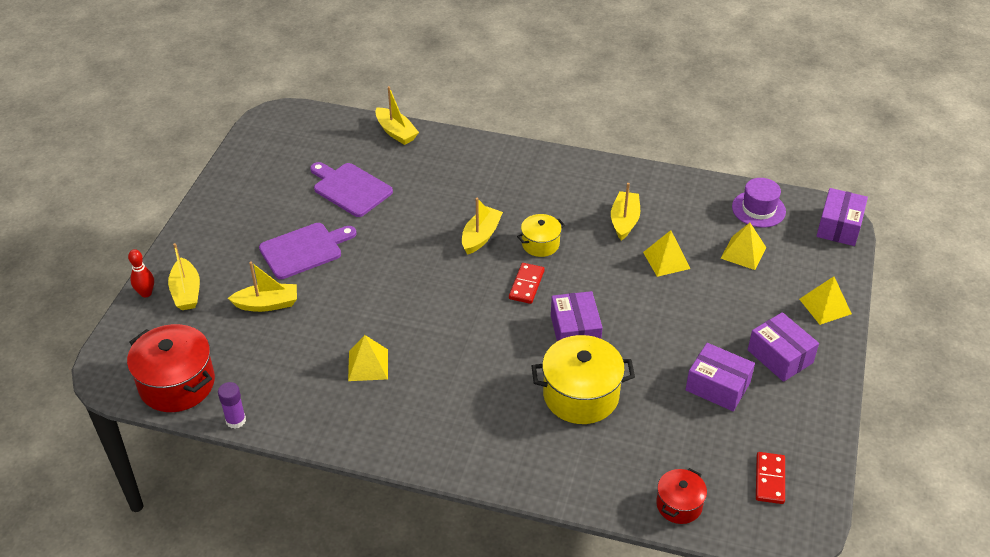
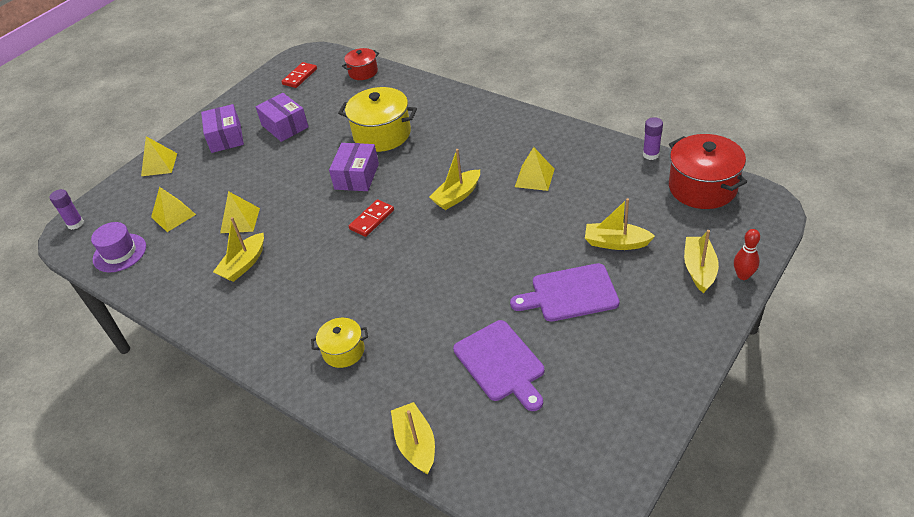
camera: 155 degrees left, 0 degrees up
yellow boat [462,198,503,255] -> yellow boat moved to [429,149,480,210]
yellow pot [517,214,565,257] -> yellow pot moved to [311,318,368,368]
purple box [816,188,868,246] -> purple glue stick [50,189,84,230]

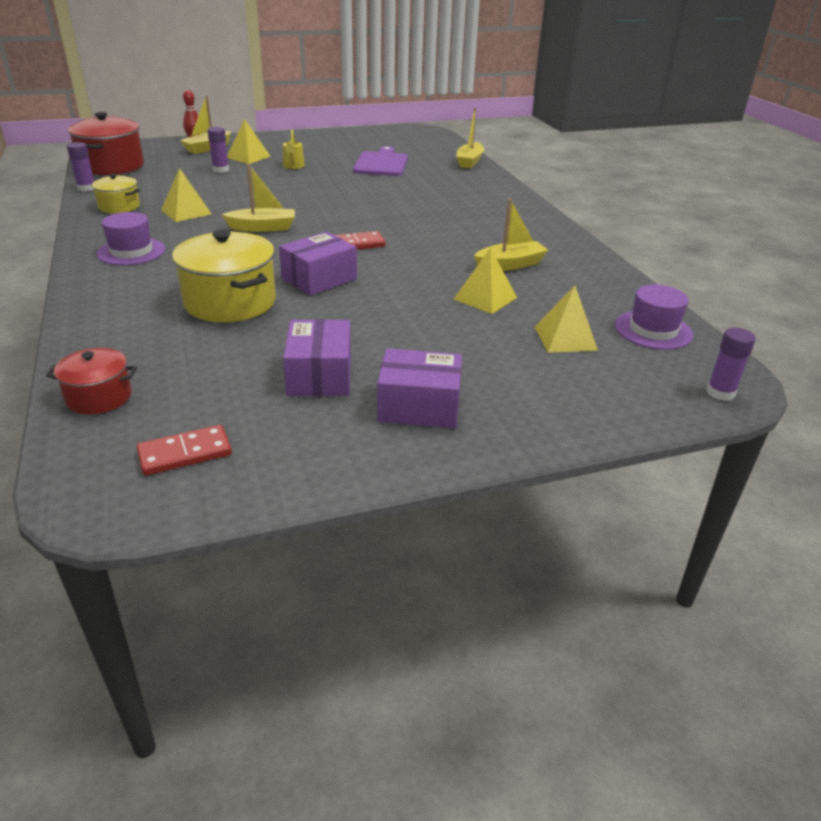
camera: 150 degrees left, 10 degrees down
yellow pyramid [141,136,177,176] -> yellow pyramid moved to [227,119,271,164]
purple box [201,104,244,153] -> purple box turned 75 degrees clockwise [377,348,462,428]
yellow pot [311,318,368,368] -> yellow pot moved to [91,174,140,213]
purple cutting board [510,263,619,322] -> yellow watering can [283,130,305,169]
yellow boat [585,198,655,250] -> purple glue stick [207,127,229,173]
none -> purple hat [96,212,165,265]

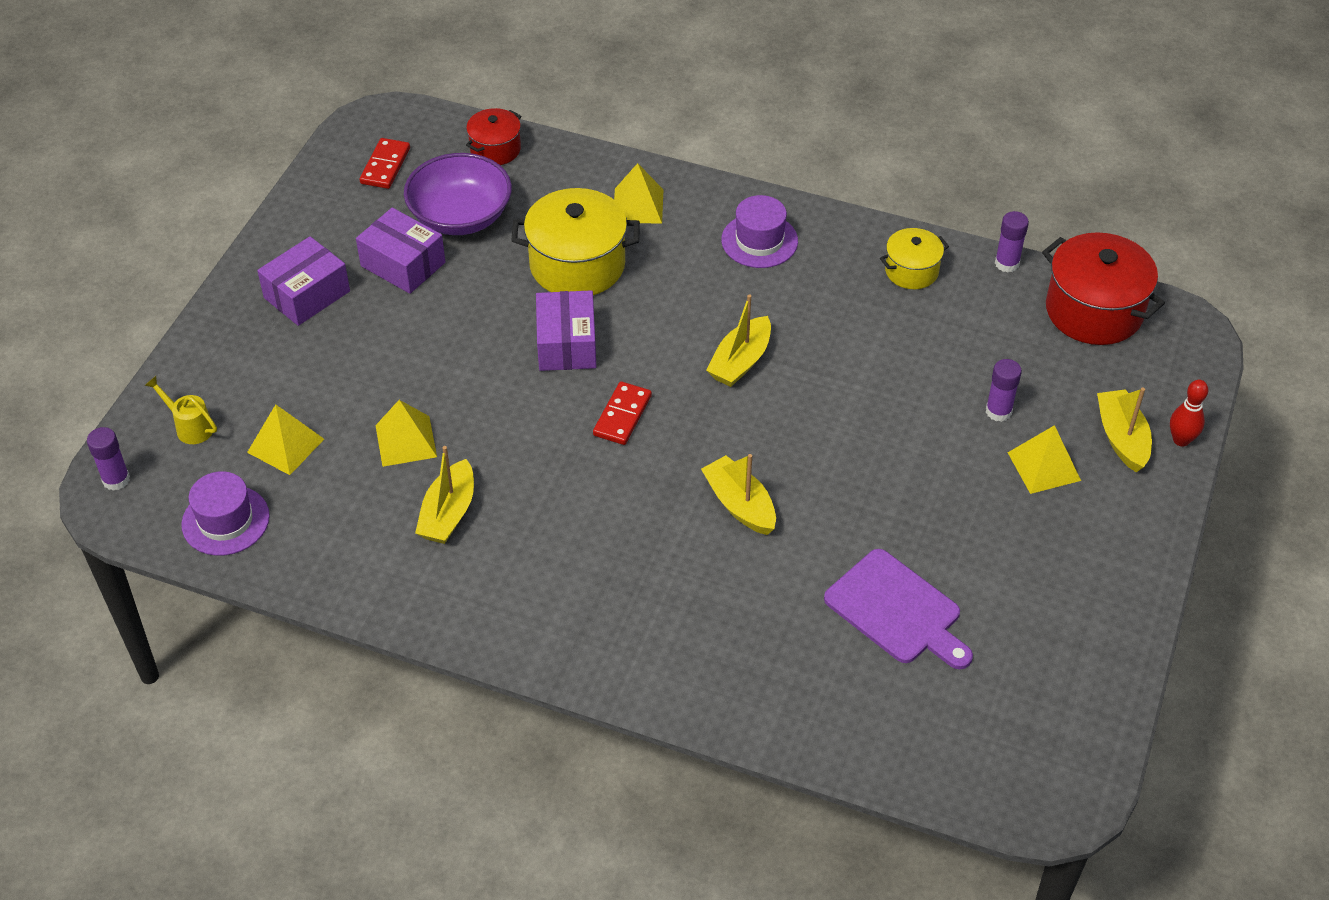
camera: 130 degrees right, 15 degrees up
yellow pyramid [161,168,212,222] -> yellow pyramid moved to [614,163,663,224]
yellow watering can [283,130,305,169] -> yellow watering can moved to [144,376,217,444]
yellow boat [456,108,484,169] -> yellow boat moved to [701,454,776,535]
none -> purple bowl [404,153,512,235]

